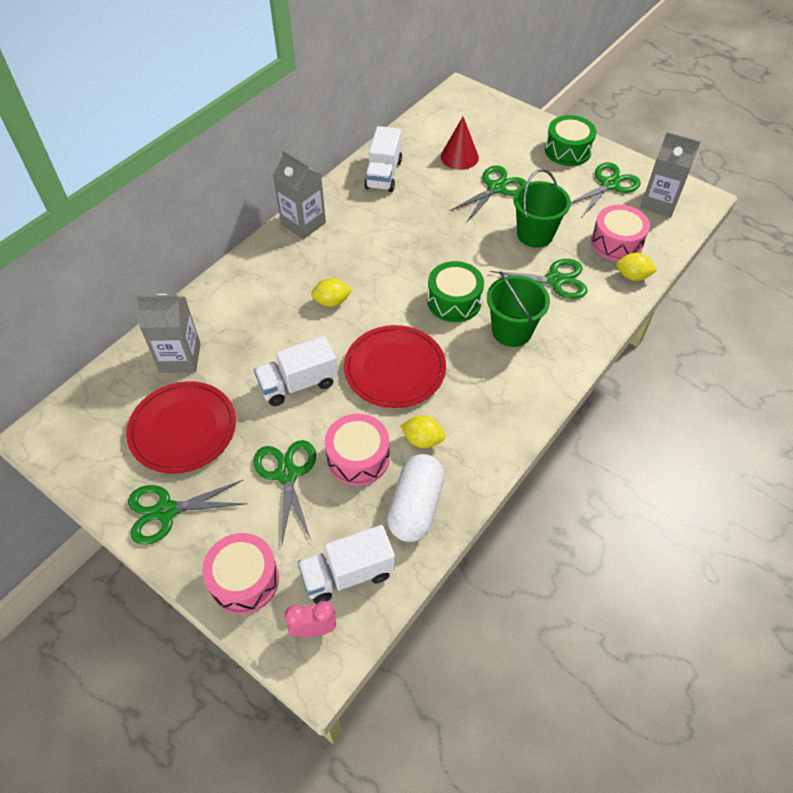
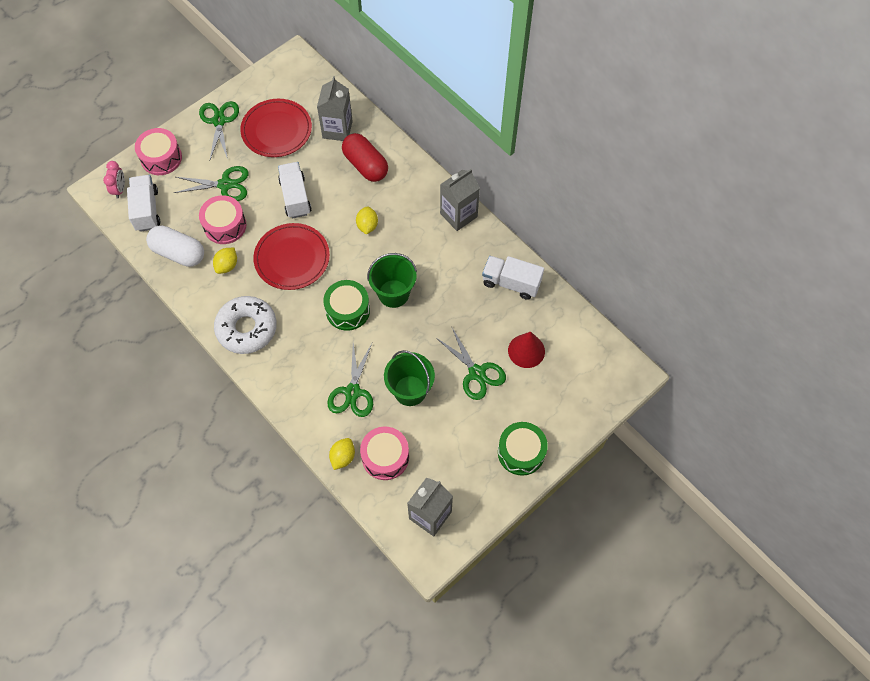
camera: 100 degrees right, 10 degrees up
green bucket [487,271,550,347] -> green bucket moved to [367,253,417,308]
green scissors [571,162,641,217] -> none
none -> white donut [214,296,277,354]
none -> red capsule [342,133,388,182]

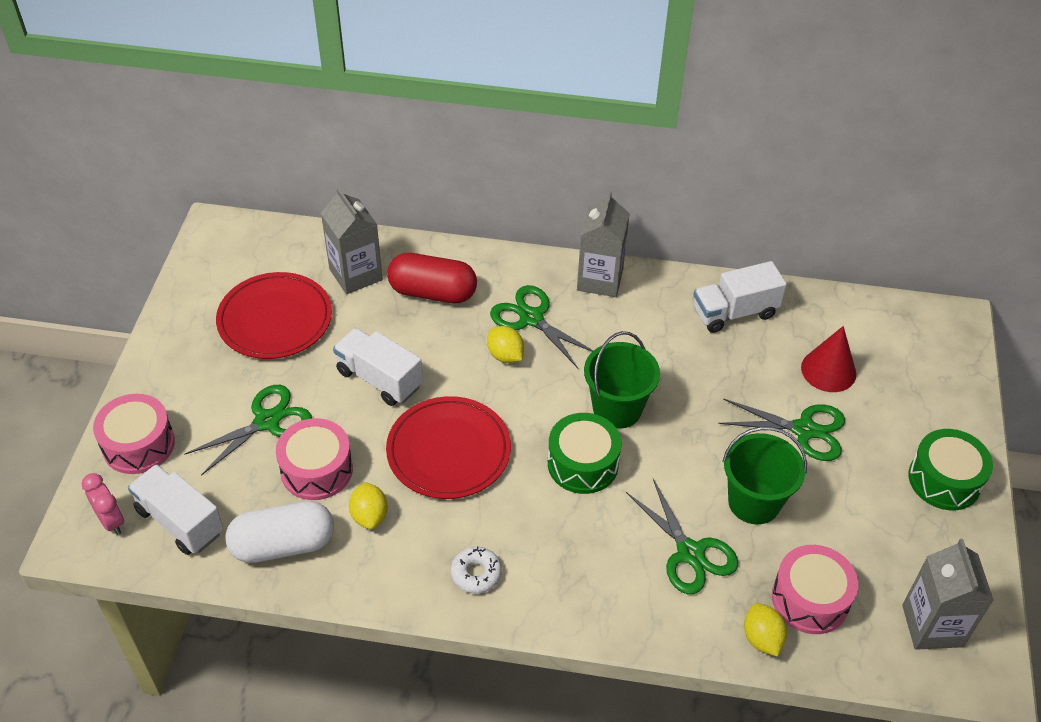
camera: 40 degrees left, 15 degrees down
green scissors [199,101,239,159] -> green scissors moved to [490,285,594,368]
white donut [214,296,277,354] -> white donut [451,546,502,594], size x0.48

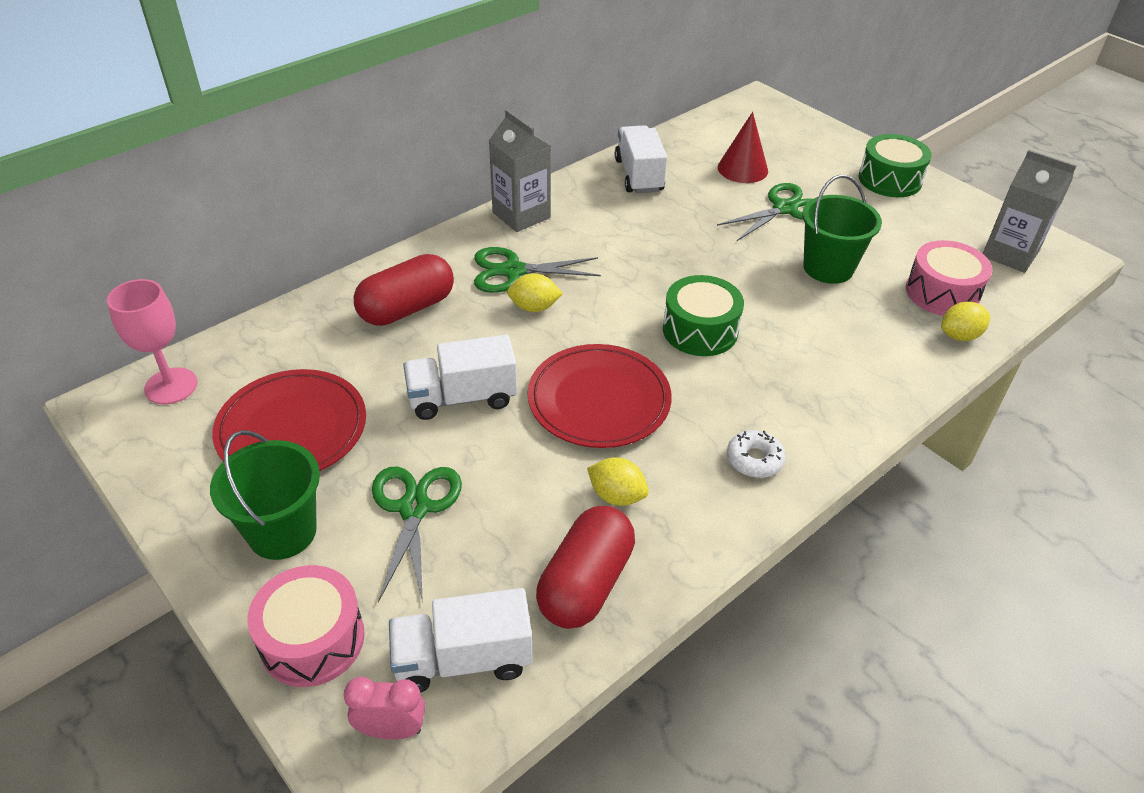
camera: 50 degrees left, 5 degrees down
white capsule [225,501,334,563] -> red capsule [536,506,635,629]
pink drum [276,418,353,500] -> none
grey carton [321,187,383,294] -> none
green bucket [584,331,660,429] -> green bucket moved to [210,430,320,560]
green scissors [626,479,738,594] -> none
white truck [693,261,787,333] -> white truck turned 150 degrees clockwise [615,125,667,193]
yellow lemon [744,603,787,657] -> yellow lemon turned 45 degrees counterclockwise [941,302,990,341]
none -> pink goblet [107,279,198,404]

